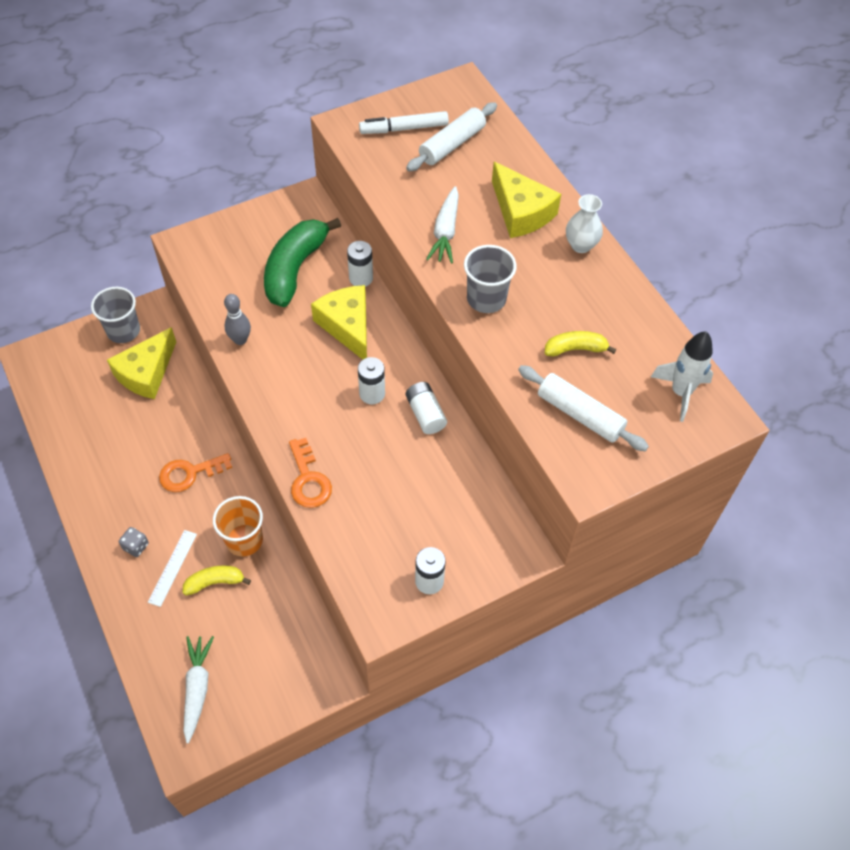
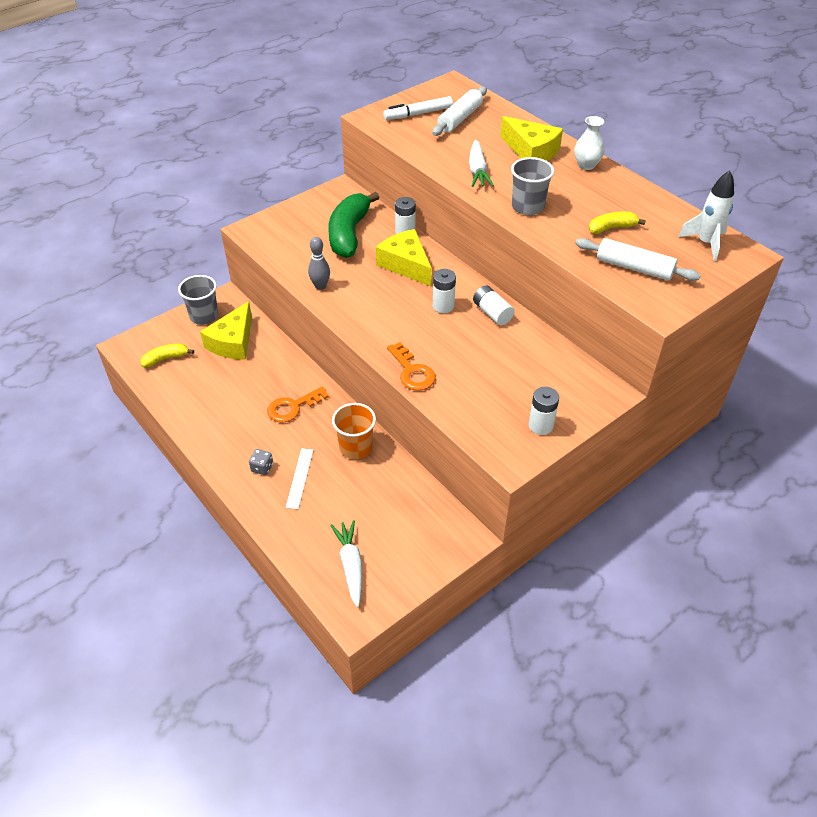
camera: 10 degrees left, 10 degrees down
yellow banana [183,566,251,595] -> yellow banana moved to [141,343,194,367]

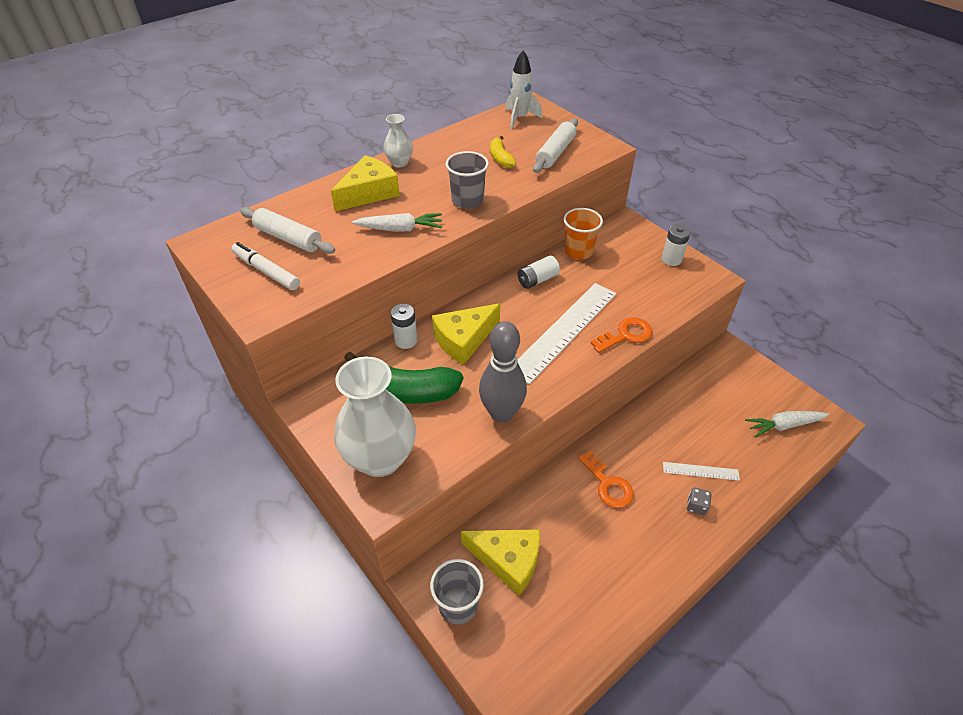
camera: 90 degrees left, 0 degrees up
yellow banana [141,343,194,367] -> none
grey bowling pin [308,237,330,290] -> grey bowling pin [479,321,527,423], size x1.80
orange cup [332,403,376,459] -> orange cup moved to [564,208,603,259]
white marker [383,96,453,120] -> white marker turned 150 degrees clockwise [231,242,300,290]
white battery [433,269,456,313] -> none
none -> white vase [334,356,416,477]
none -> white ruler [518,283,617,384]

